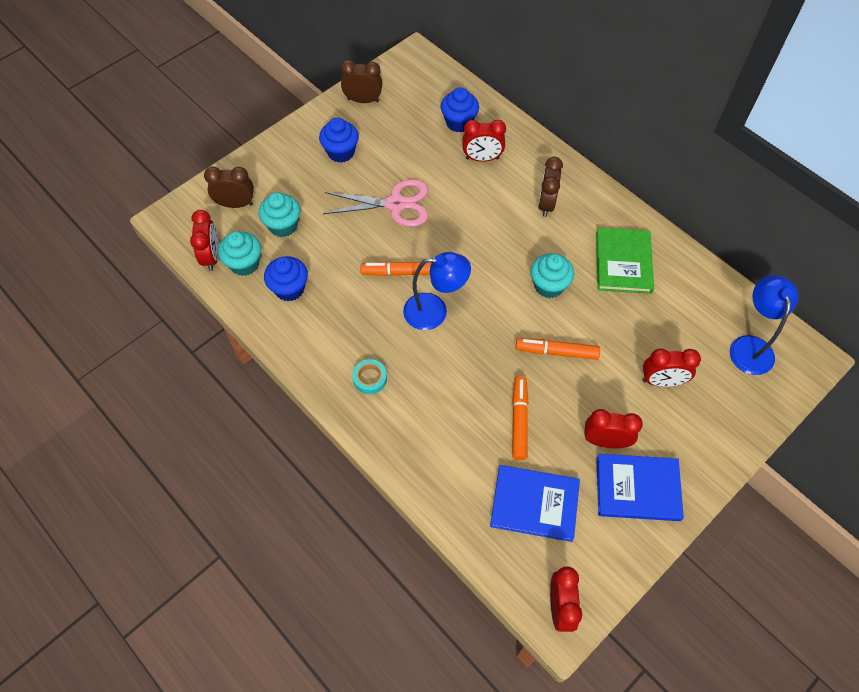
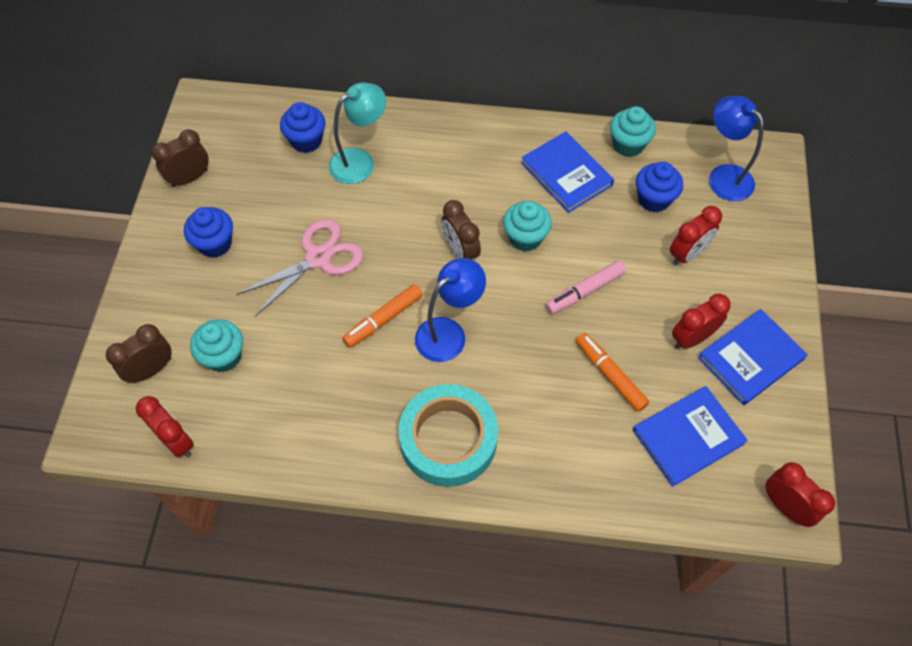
camera: 40 degrees left, 0 degrees up
turquoise cupcake [218,231,261,276] -> turquoise cupcake moved to [610,106,656,157]
blue cupcake [264,256,308,301] -> blue cupcake moved to [636,162,683,212]
turquoise tape [352,359,387,394] -> turquoise tape [399,384,498,487], size x2.41
red clock [462,120,506,162] -> turquoise lamp [328,82,386,184]
orange marker [516,338,600,360] -> pink marker [545,260,626,314]
brown clock [538,157,563,217] -> brown clock moved to [442,200,481,260]
green book [596,228,654,294] -> blue book [521,131,614,213]

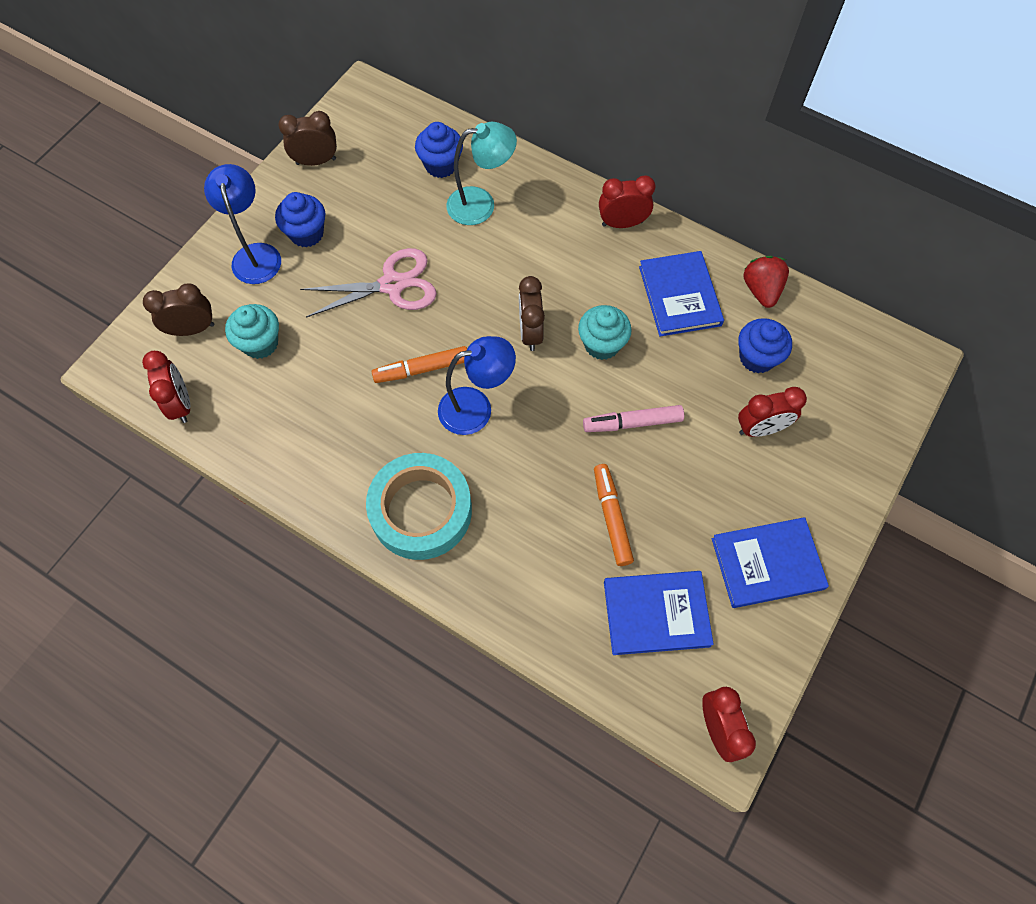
camera: 25 degrees right, 5 degrees up
turquoise cupcake [610,106,656,157] -> red strawberry [743,256,789,308]
red clock [672,294,731,349] -> red clock moved to [599,176,655,228]
blue lamp [709,96,764,201] -> blue lamp moved to [204,164,281,284]

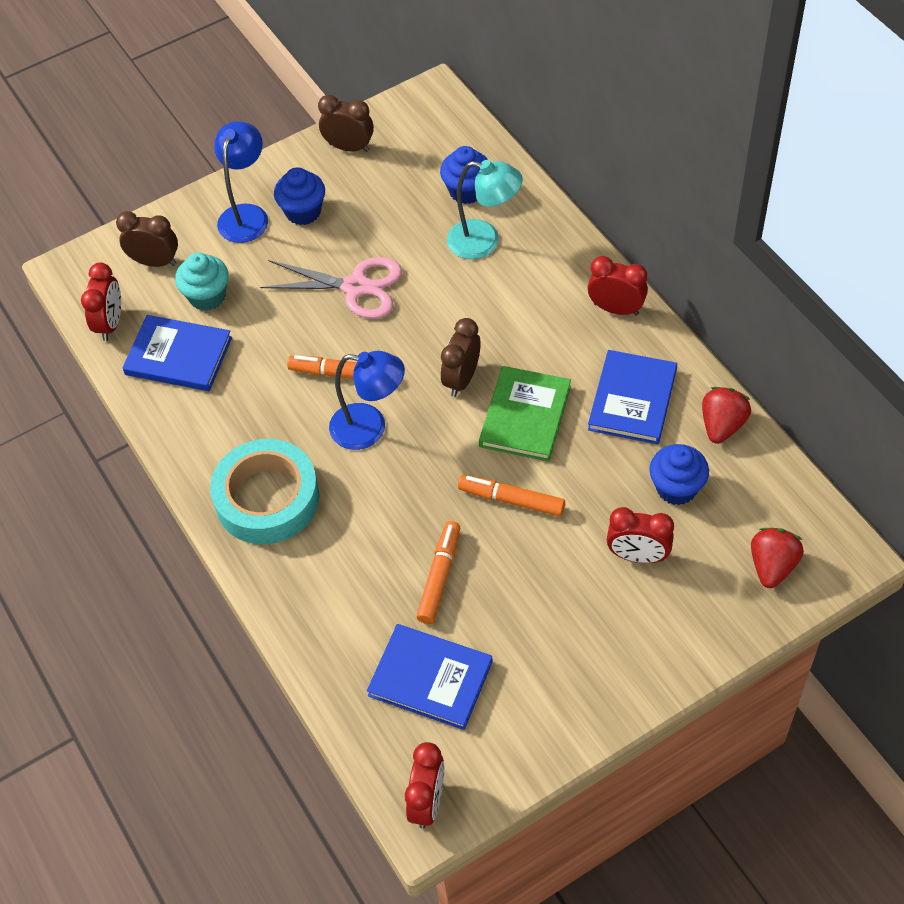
camera: 30 degrees right, 10 degrees down
turquoise cupcake [578,305,632,360] -> green book [479,366,571,462]
pink marker [583,405,684,432] -> orange marker [458,475,565,516]
blue book [712,517,829,608] -> blue book moved to [122,315,232,391]
none -> red strawberry [751,528,804,588]

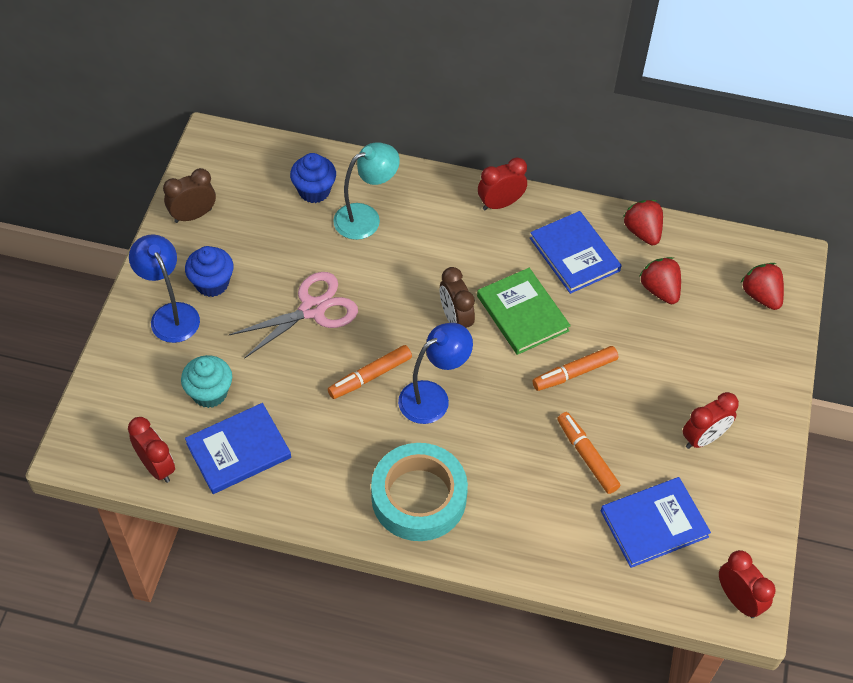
camera: 50 degrees left, 0 degrees up
brown clock [116,211,178,267] -> none
red clock [607,507,674,563] -> red clock moved to [682,392,739,449]
blue cupcake [649,444,709,505] -> red strawberry [639,257,681,304]

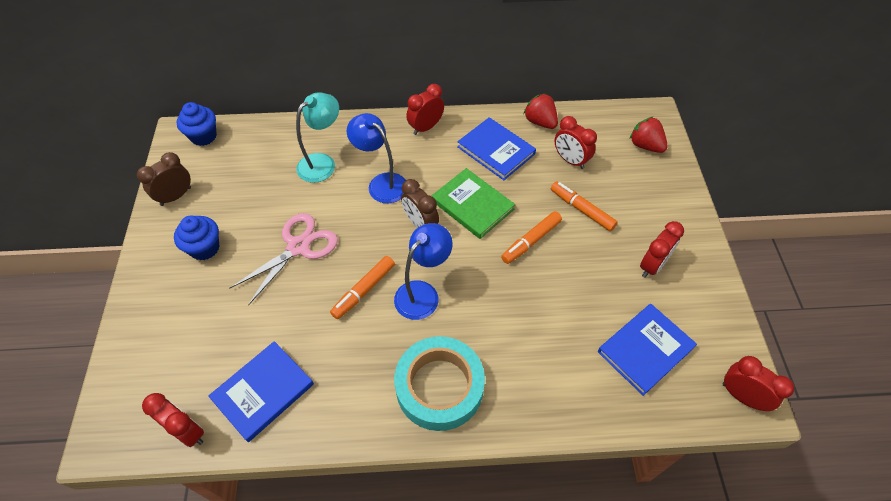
camera: 15 degrees left, 0 degrees up
blue lamp [129,234,200,343] -> blue lamp moved to [347,113,406,203]
turquoise cupcake [181,355,232,408] -> none
blue cupcake [290,153,336,203] -> blue cupcake moved to [176,102,217,146]
orange marker [557,412,620,494] -> orange marker moved to [551,181,618,231]
red strawberry [639,257,681,304] -> red clock [554,116,597,169]

